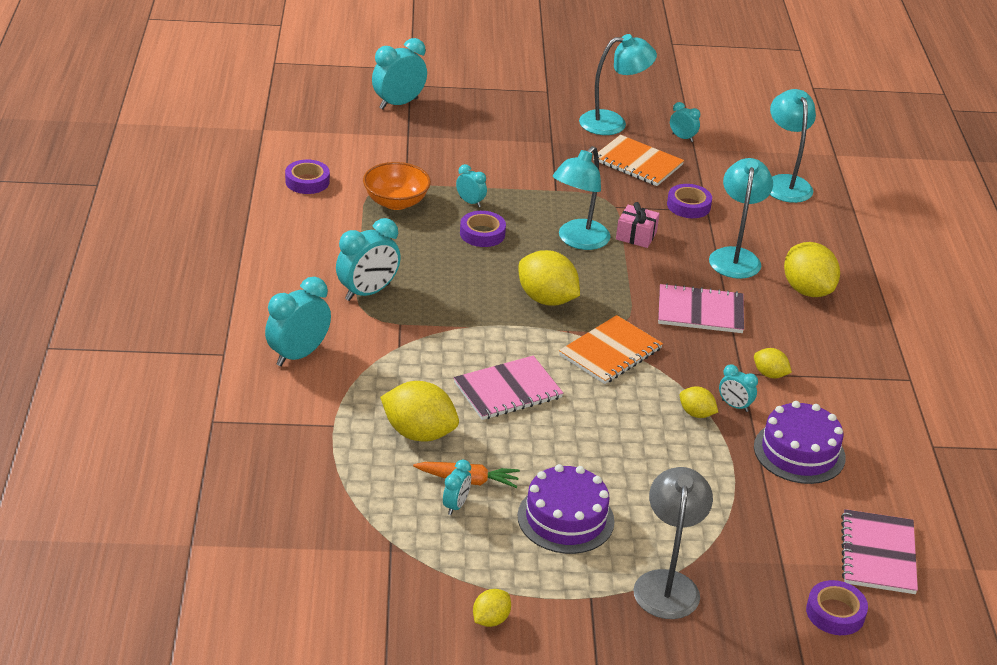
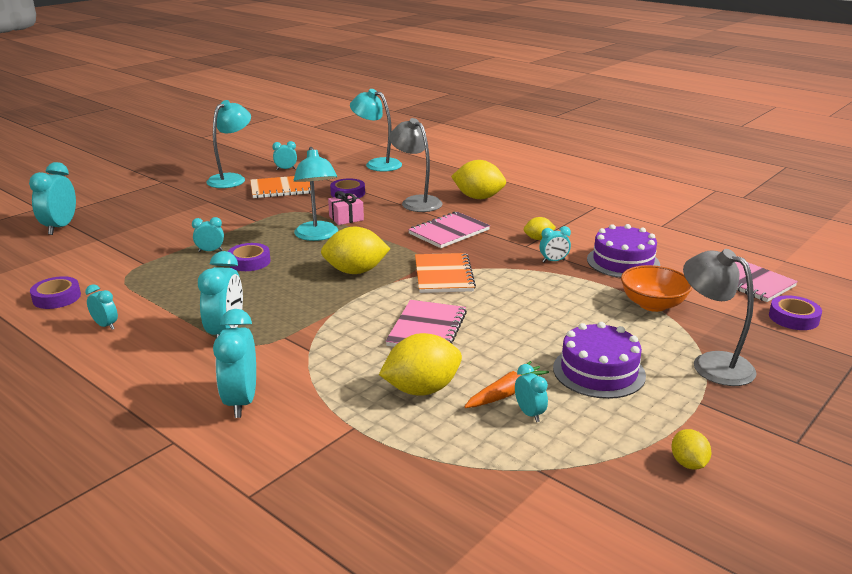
camera: 45 degrees left, 10 degrees down
orange bowl [363,162,431,210] -> orange bowl moved to [621,265,693,312]
yellow lemon [680,386,718,418] -> none
turquoise lamp [709,158,773,279] -> grey lamp [389,118,442,212]
none -> turquoise clock [85,284,118,330]

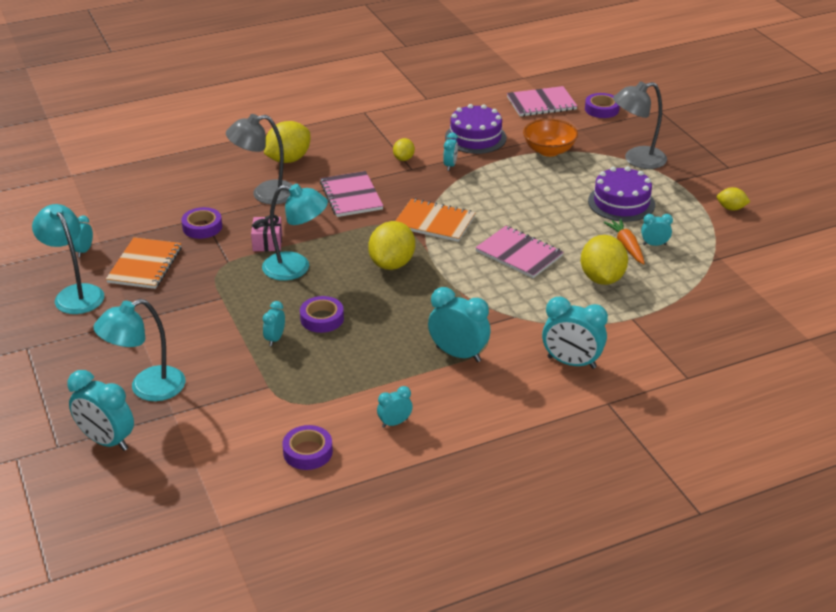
camera: 65 degrees left, 10 degrees up
turquoise lamp [350,89,402,172] -> turquoise lamp moved to [93,299,185,401]

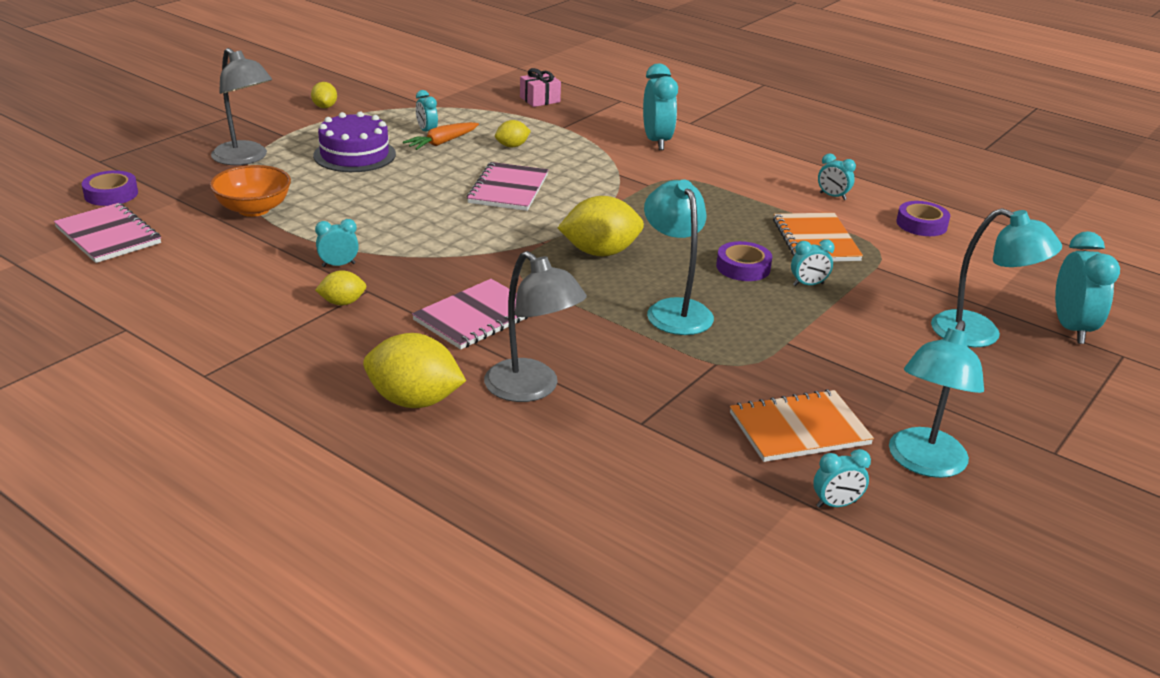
camera: 120 degrees left, 5 degrees down
purple tape [181,207,222,239] -> none
pink gift [251,215,282,251] -> pink gift moved to [520,68,561,107]
orange notebook [395,198,476,242] -> orange notebook moved to [773,213,863,262]
turquoise clock [428,287,491,362] -> none
purple cake [445,104,507,154] -> none
yellow lemon [581,235,628,285] -> yellow lemon [495,120,531,147], size x0.53

